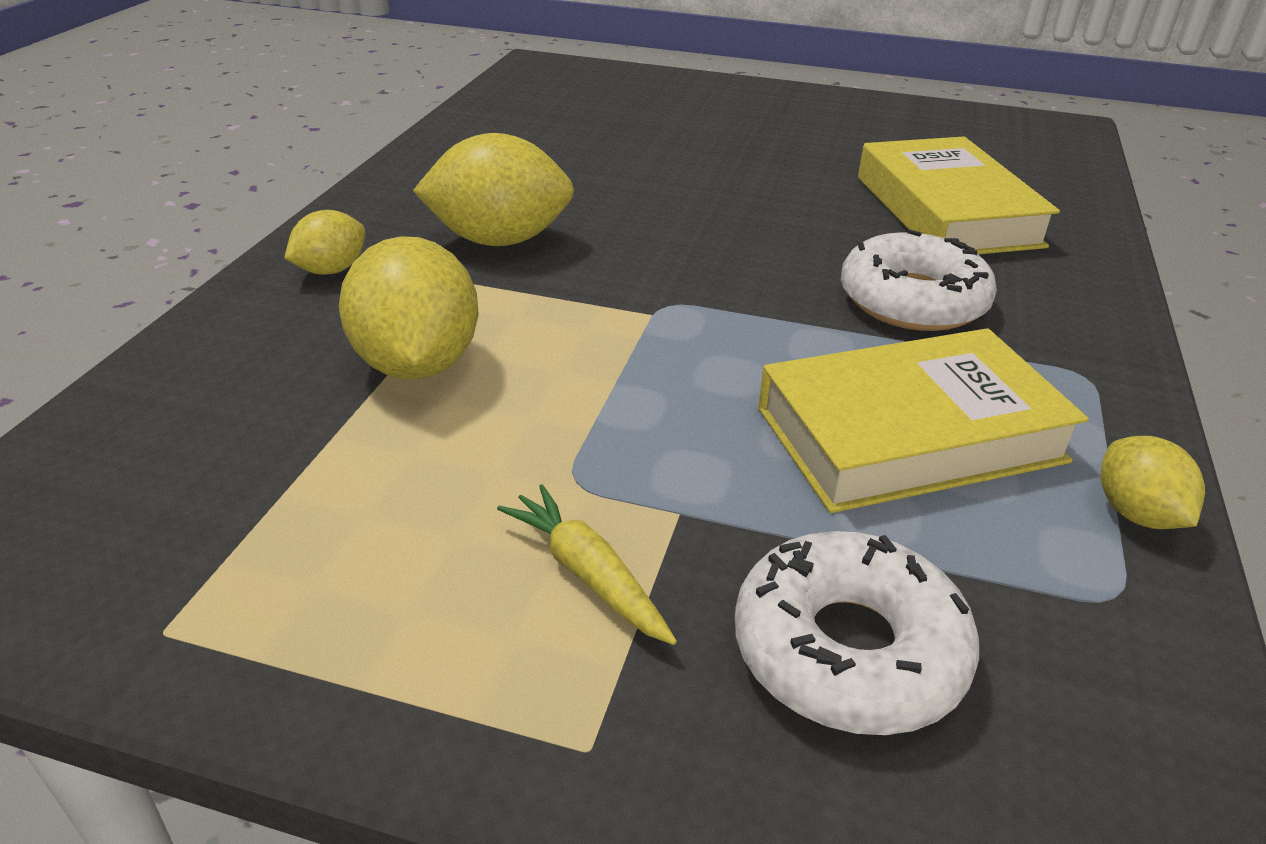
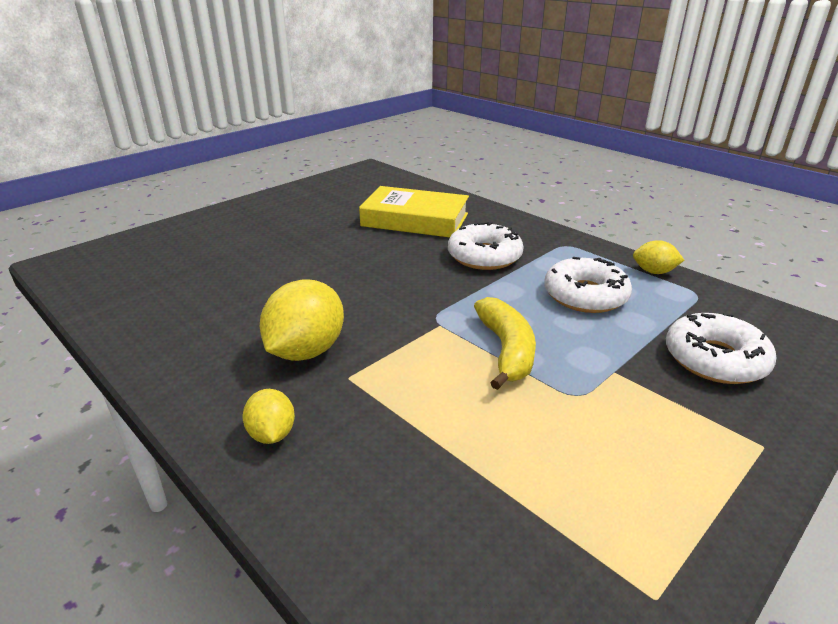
camera: 60 degrees left, 5 degrees down
yellow lemon [339,236,479,379] -> none
yellow carrot [497,484,677,645] -> none
yellow book [758,328,1089,513] -> white donut [544,257,632,313]
none -> yellow banana [474,297,536,390]

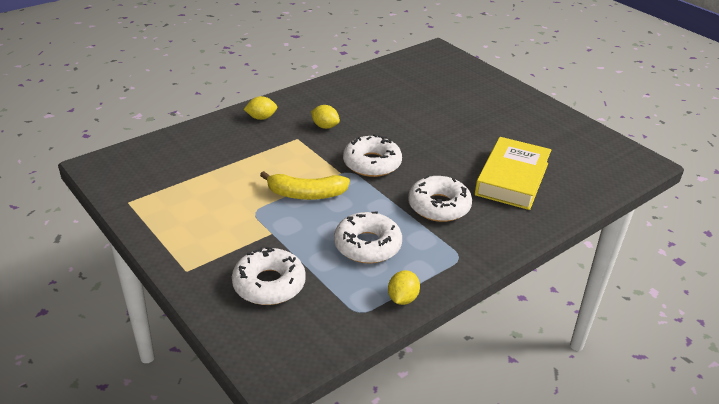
camera: 95 degrees right, 5 degrees up
yellow lemon [260,279,344,361] -> yellow lemon [311,105,340,129], size x0.55
none -> white donut [343,134,402,177]

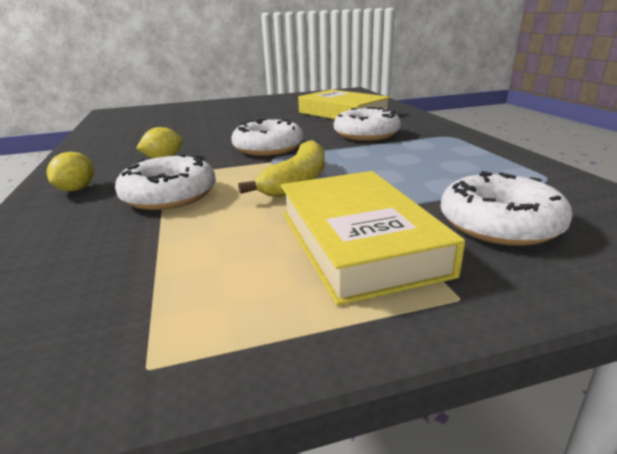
camera: 65 degrees left, 10 degrees down
white donut [334,212,402,263] -> white donut moved to [115,154,216,210]
yellow lemon [388,270,420,305] -> none
none -> yellow book [281,171,465,306]

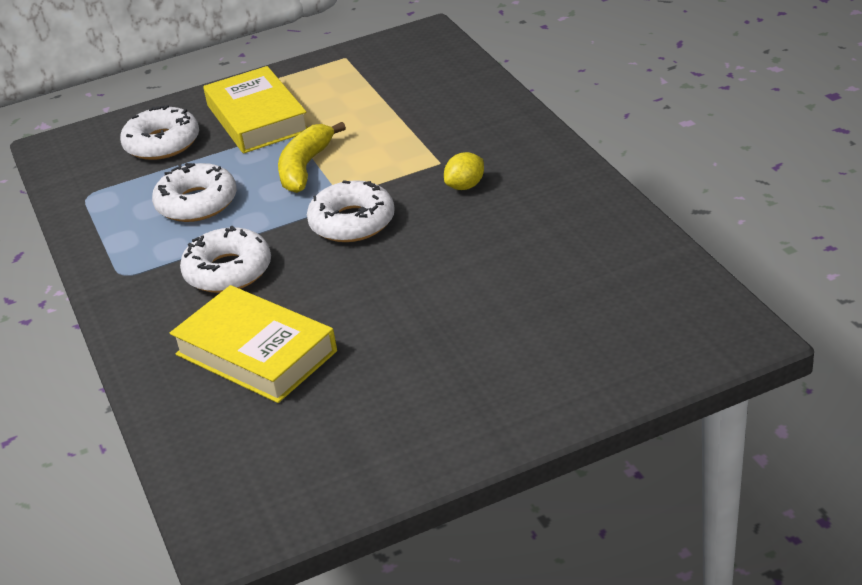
camera: 175 degrees right, 10 degrees up
yellow lemon [47,152,94,191] -> none
white donut [115,154,216,210] -> white donut moved to [152,163,237,222]

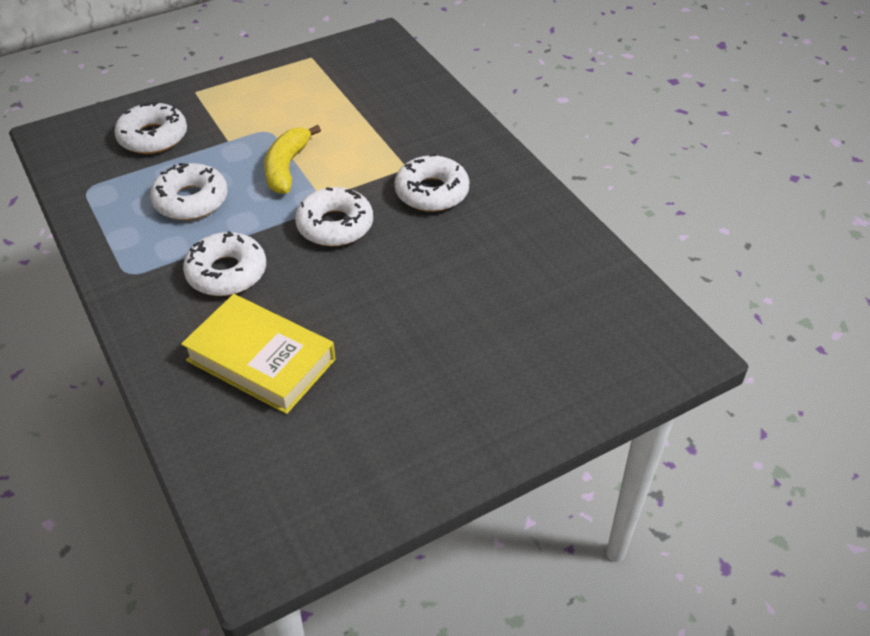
camera: 10 degrees left, 10 degrees up
yellow book [203,66,308,154] -> none
yellow lemon [444,152,484,190] -> white donut [394,154,469,212]

